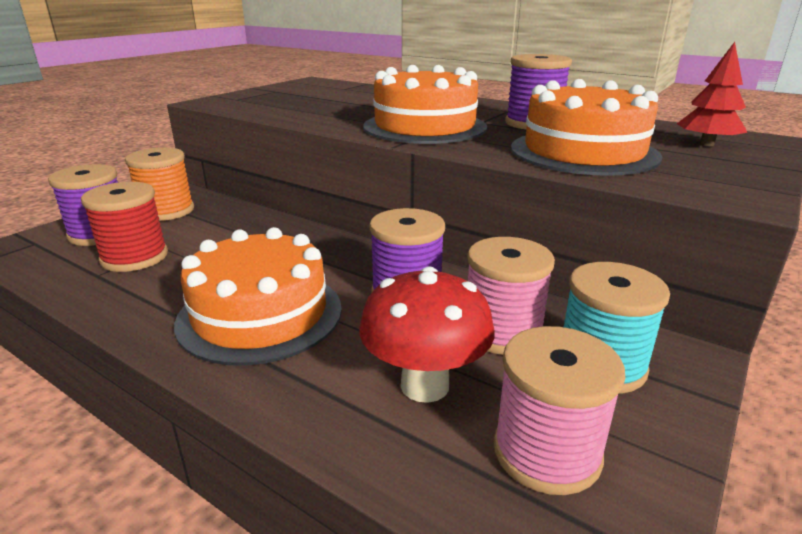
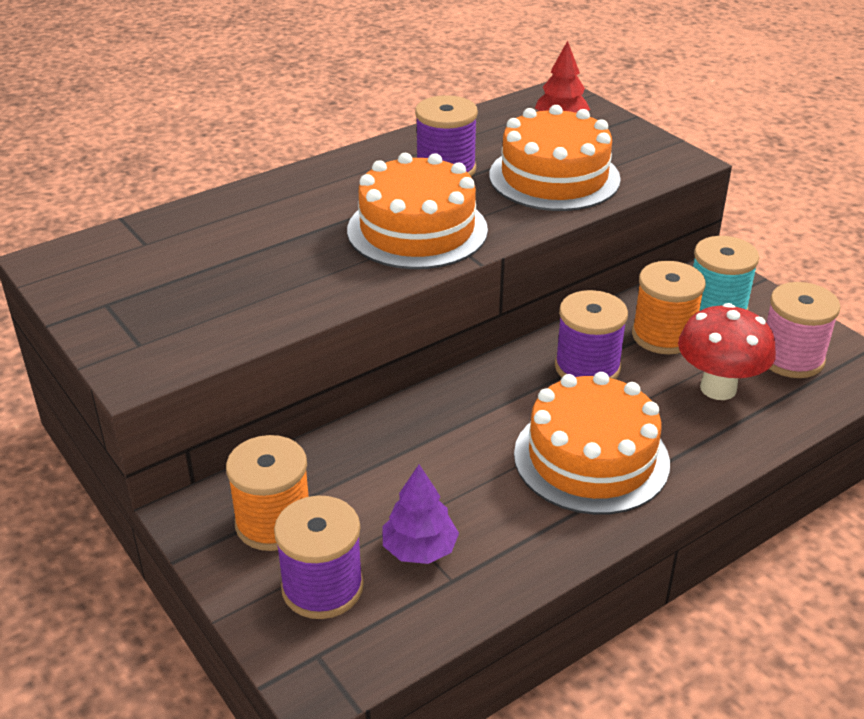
camera: 70 degrees left, 10 degrees up
red spool [81,182,168,272] -> purple tree [382,464,459,564]
pink spool [467,237,555,355] -> orange spool [632,261,706,354]

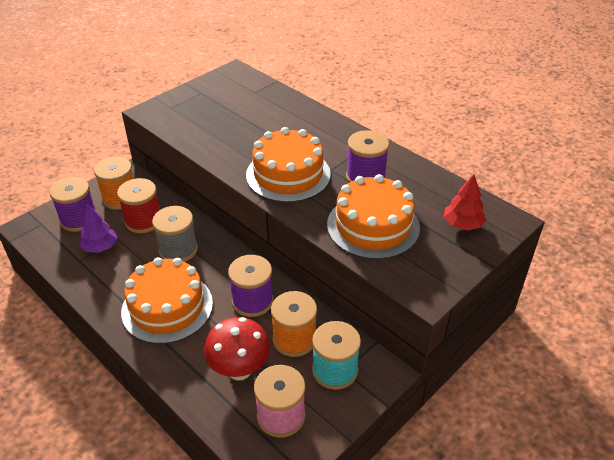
camera: 80 degrees right, 5 degrees up
none -> red spool [117,178,160,233]
none -> grey spool [152,206,198,262]

